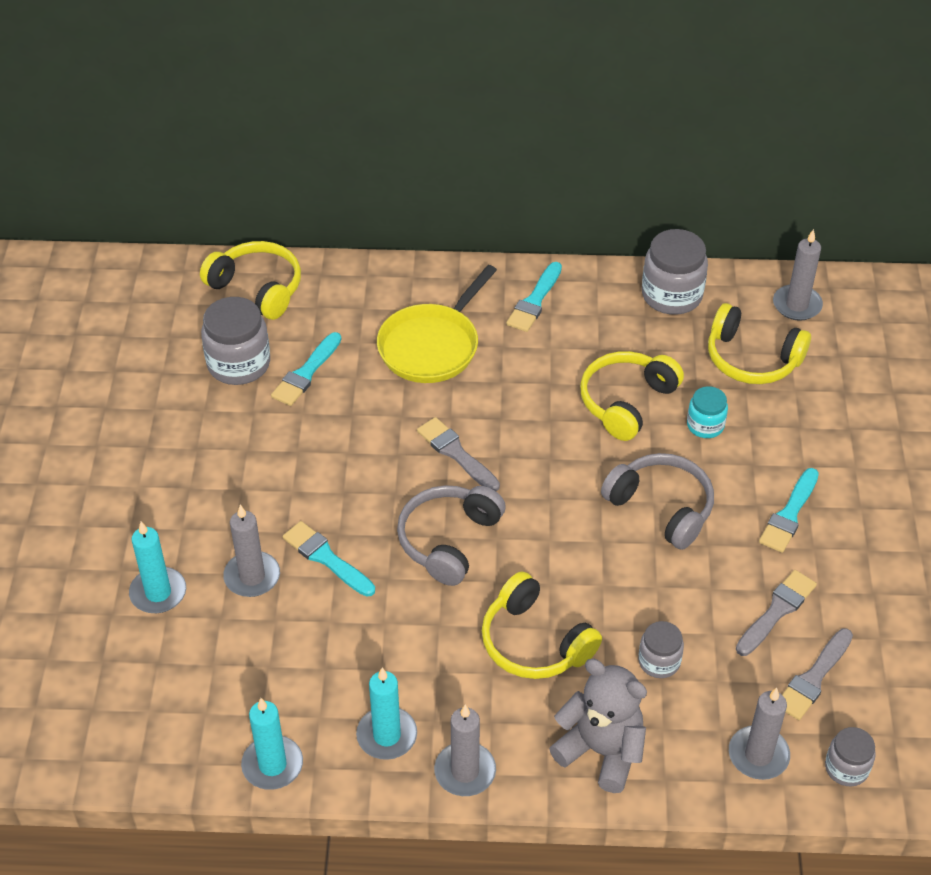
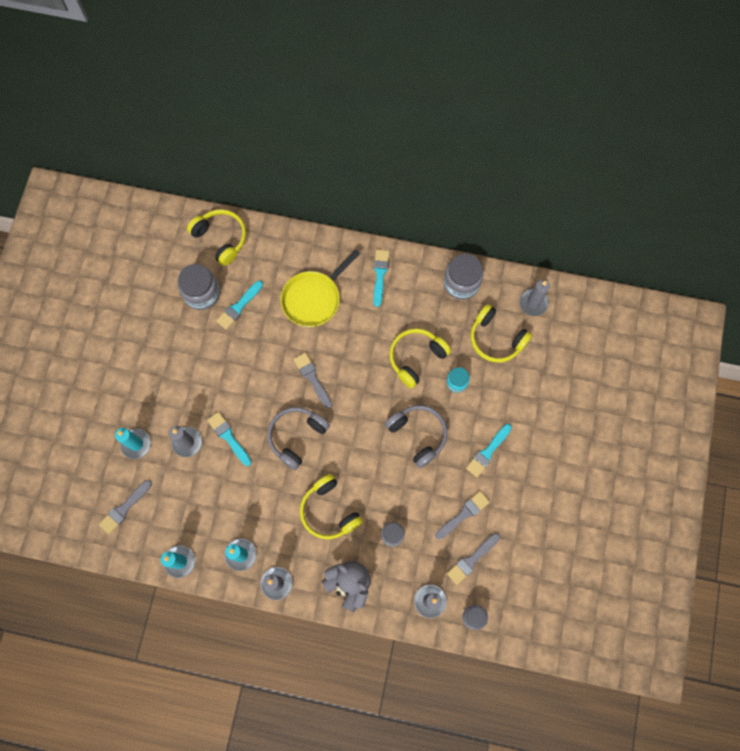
camera: 10 degrees right, 25 degrees up
turquoise brush [506,262,562,332] -> turquoise brush turned 150 degrees clockwise [373,249,390,307]
none -> grey brush [99,480,152,534]

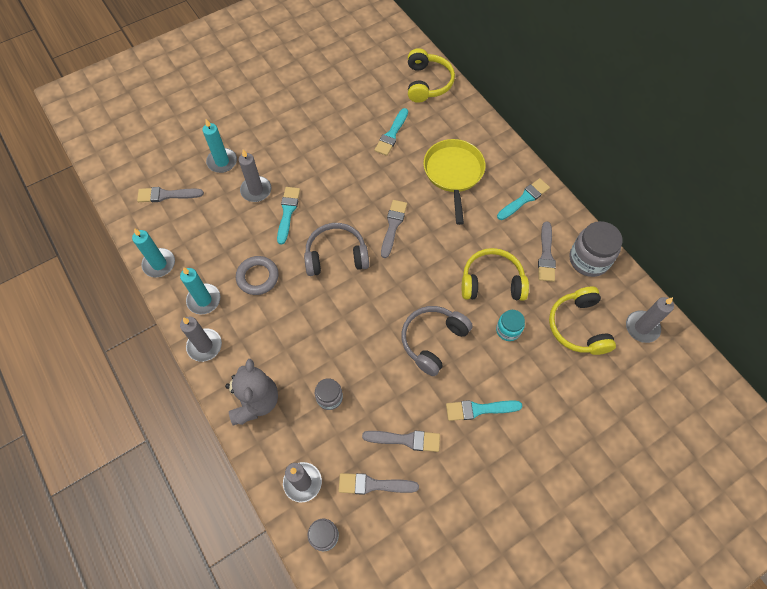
camera: 45 degrees right, 10 degrees down
grey jar [178,264,220,310] -> none
turquoise brush [216,281,263,330] -> turquoise brush turned 60 degrees counterclockwise [375,108,408,156]
yellow pan [281,249,360,327] -> yellow pan turned 90 degrees clockwise [423,139,485,225]
yellow headphones [300,474,363,539] -> none
grey headphones [385,405,447,468] -> grey headphones turned 150 degrees counterclockwise [401,306,473,376]
none -> grey ring [236,256,279,295]
none -> grey brush [538,221,556,282]

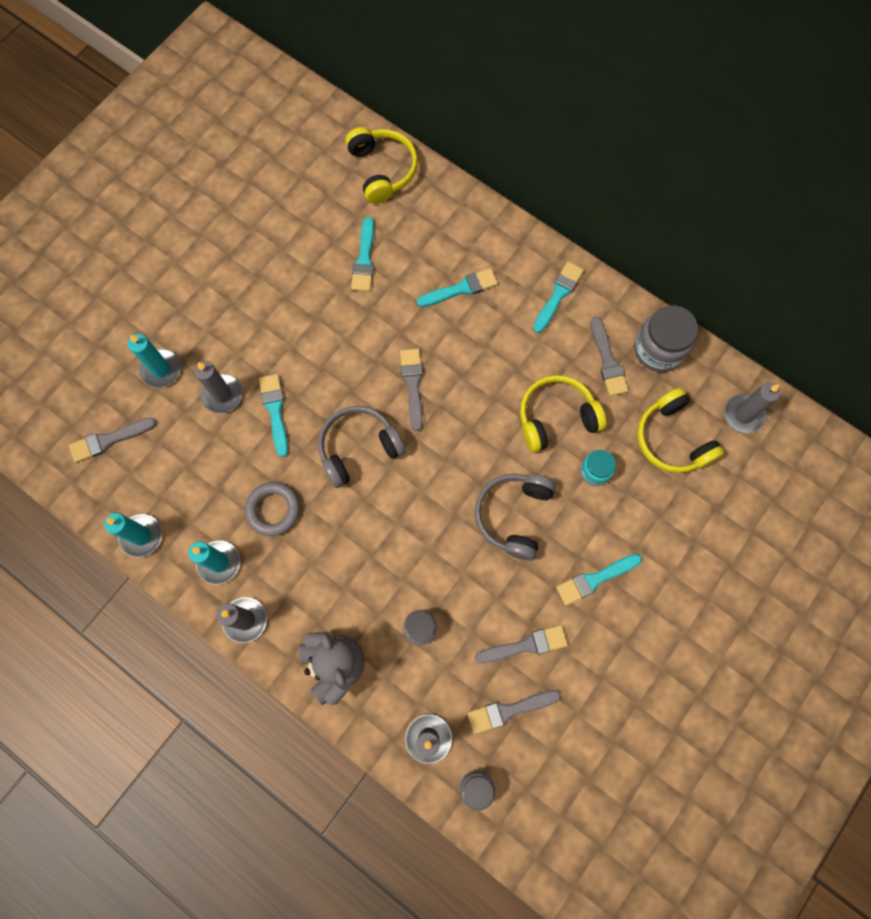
camera: 20 degrees left, 10 degrees up
yellow pan [423,139,485,225] -> turquoise brush [417,268,498,307]

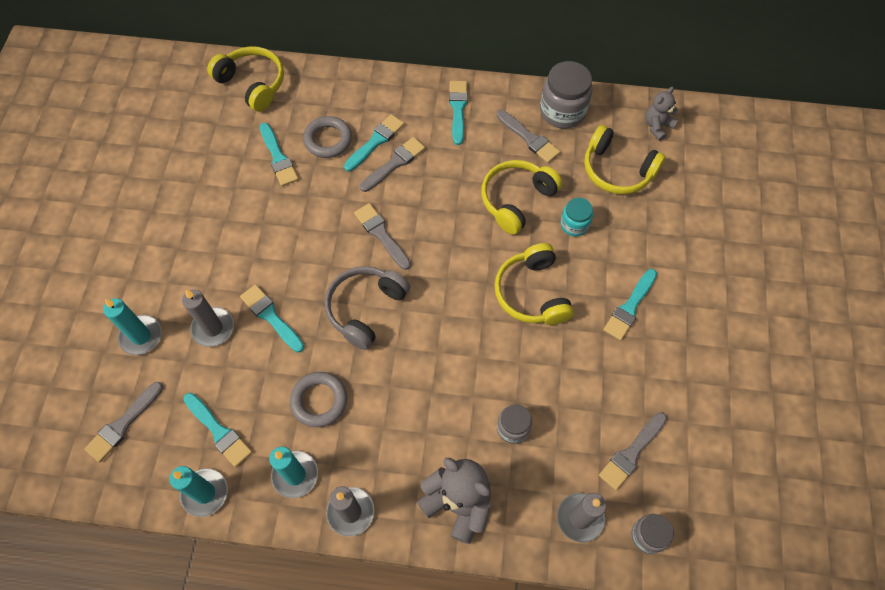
camera: 30 degrees left, 10 degrees down
grey headphones [475,474,556,561] -> yellow headphones [494,243,574,325]
grey brush [475,625,568,664] -> grey brush moved to [360,137,425,192]
grey candle [724,382,781,434] -> grey teddy bear [645,86,678,141]
none -> turquoise brush [184,393,252,467]
none -> grey ring [303,116,352,158]

